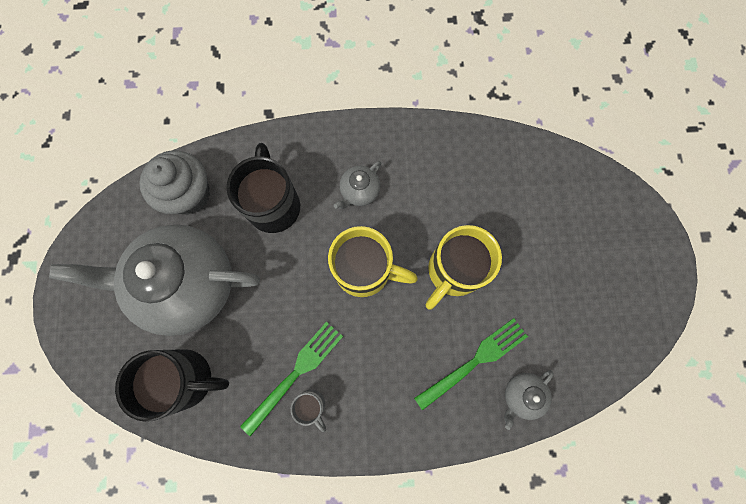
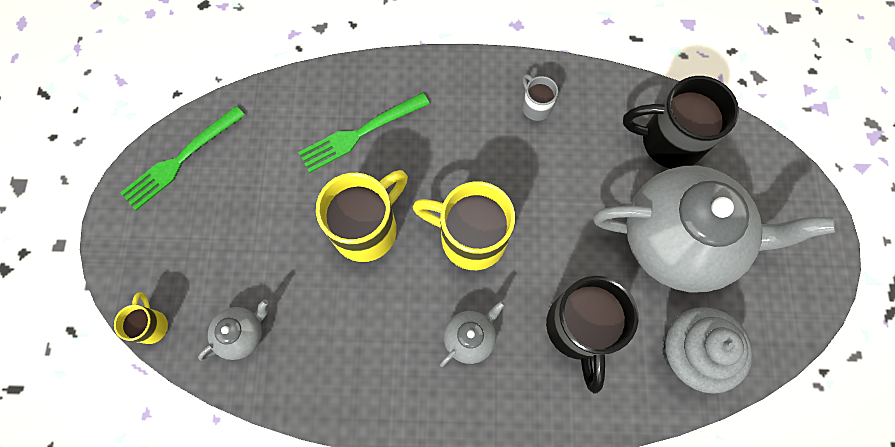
camera: 175 degrees left, 5 degrees down
green fork [240,322,343,436] -> green fork moved to [120,106,245,210]
grey teapot [504,370,554,430] -> grey teapot moved to [198,299,268,361]
none -> yellow mug [114,292,168,344]

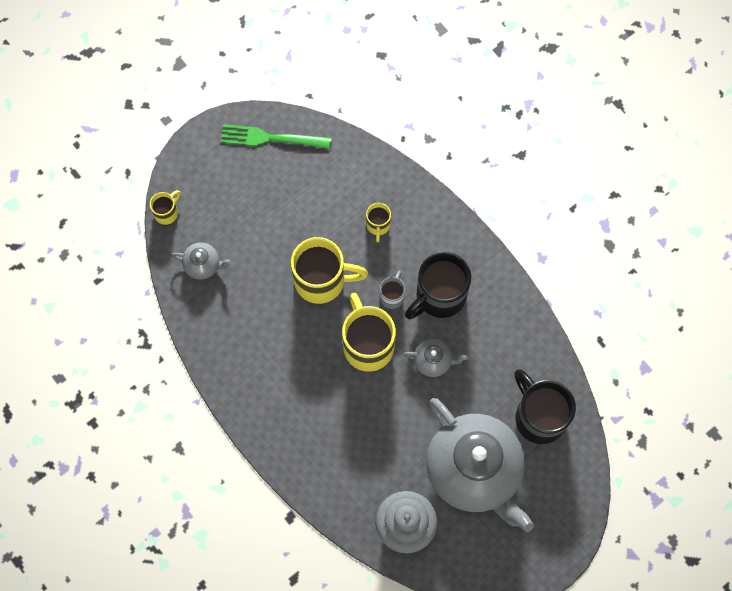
camera: 50 degrees right, 0 degrees up
green fork [298,93,430,173] -> yellow mug [366,203,391,242]
grey teapot [440,301,505,367] -> grey teapot moved to [403,339,468,377]
grey mug [522,74,558,121] -> grey mug moved to [380,271,405,309]
black mug [546,276,638,393] -> black mug moved to [405,251,471,319]

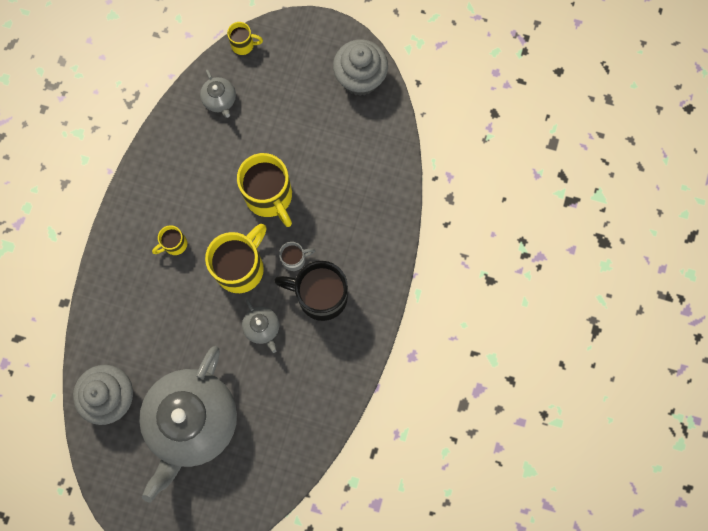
camera: 55 degrees right, 5 degrees up
green fork [221,124,331,149] -> grey cupcake [333,39,388,96]
yellow mug [366,203,391,242] -> yellow mug moved to [152,225,187,255]
black mug [514,369,576,444] -> none

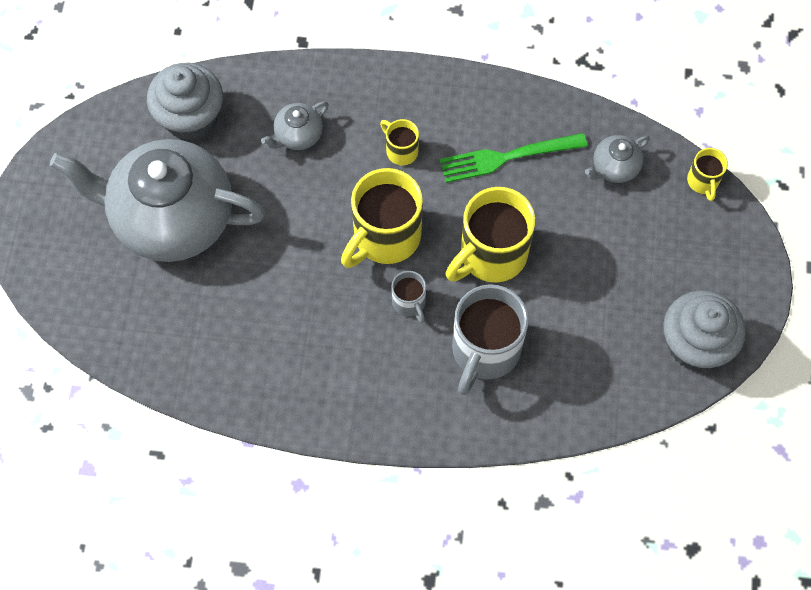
camera: 80 degrees right, 10 degrees down
yellow mug [205,224,266,293] -> yellow mug turned 105 degrees clockwise [341,168,423,268]
grey teapot [242,299,279,353] -> grey teapot moved to [261,101,329,150]
black mug [274,261,348,321] -> none
none -> green fork [440,133,587,183]
none -> grey mug [452,284,528,395]

